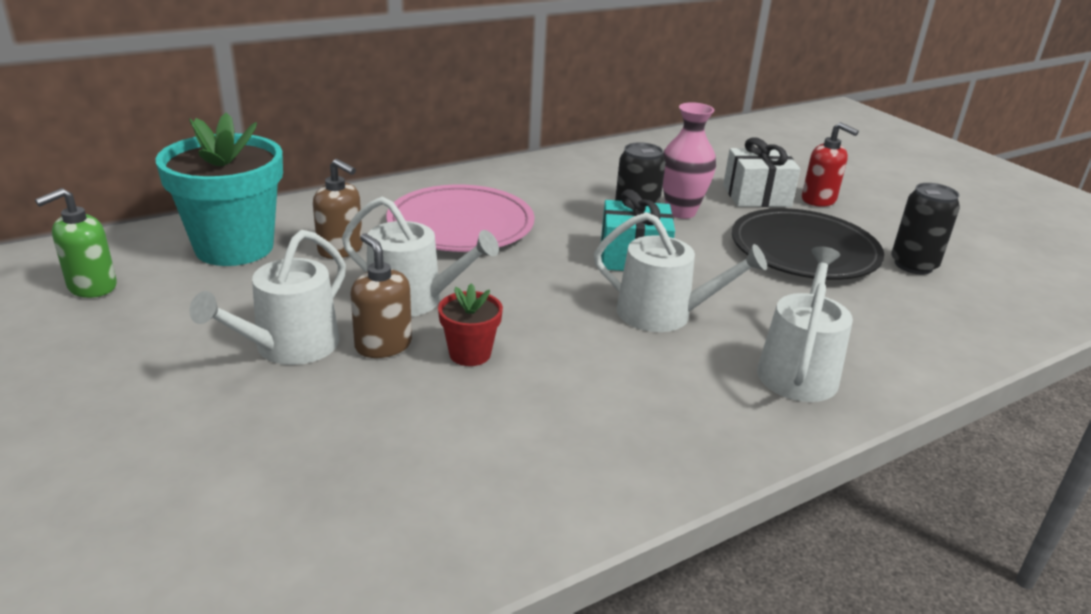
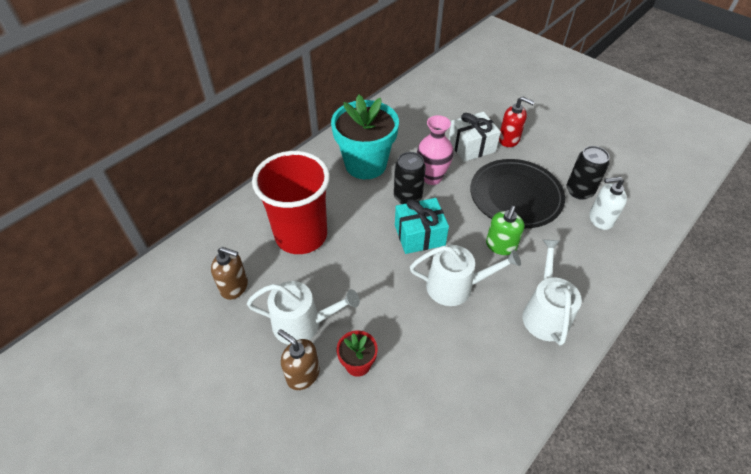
camera: 15 degrees left, 20 degrees up
green soap dispenser [35,188,117,298] -> green soap dispenser moved to [486,206,525,255]
turquoise flower pot [155,112,283,266] -> turquoise flower pot moved to [331,95,399,179]
white watering can [189,230,346,365] -> none
pink plate [386,185,535,252] -> red cup [252,151,330,254]
none -> white soap dispenser [589,177,627,230]

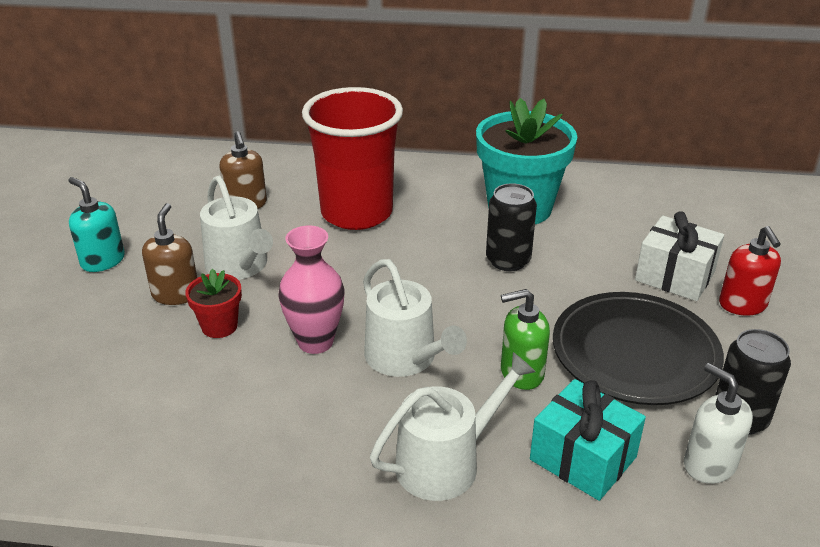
camera: 55 degrees right, 15 degrees down
turquoise gift [395,198,449,254] -> turquoise gift moved to [530,379,646,501]
pink vase [417,115,454,185] -> pink vase moved to [278,225,344,354]
none -> turquoise soap dispenser [68,177,125,272]

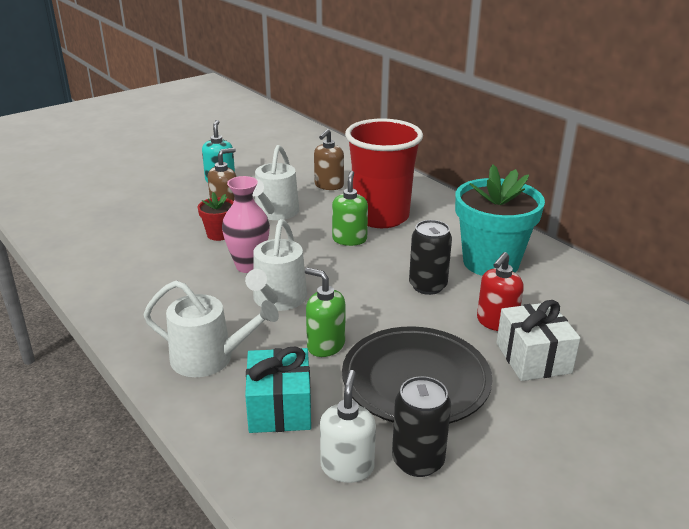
camera: 45 degrees right, 5 degrees down
red soap dispenser [719,226,781,316] -> red soap dispenser moved to [477,252,524,331]
none -> green soap dispenser [332,171,368,246]

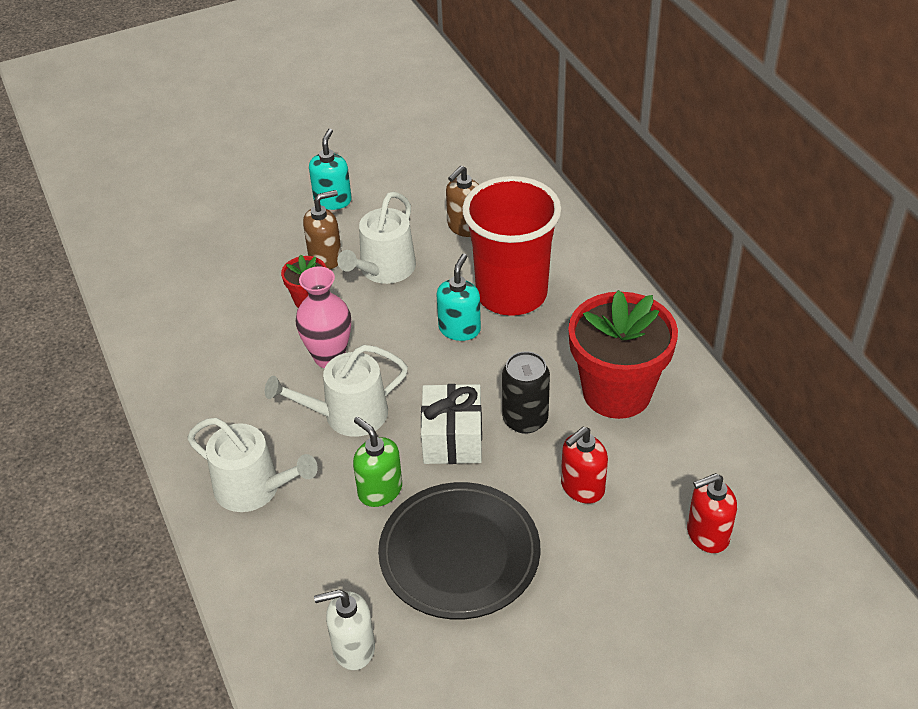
camera: 15 degrees right, 15 degrees up
white watering can [245,219,307,311] -> white watering can turned 45 degrees clockwise [265,345,408,437]
turquoise gift [245,347,311,433] -> none
white soap dispenser [320,370,376,483] -> white soap dispenser turned 120 degrees counterclockwise [314,589,375,670]
green soap dispenser [332,171,368,246] -> turquoise soap dispenser [436,254,481,341]
black can [392,376,451,477] -> none
turquoise flower pot [455,164,545,276] -> red flower pot [568,290,678,419]
white gift [496,300,580,381] -> white gift moved to [421,384,482,464]
none -> red soap dispenser [687,473,737,553]

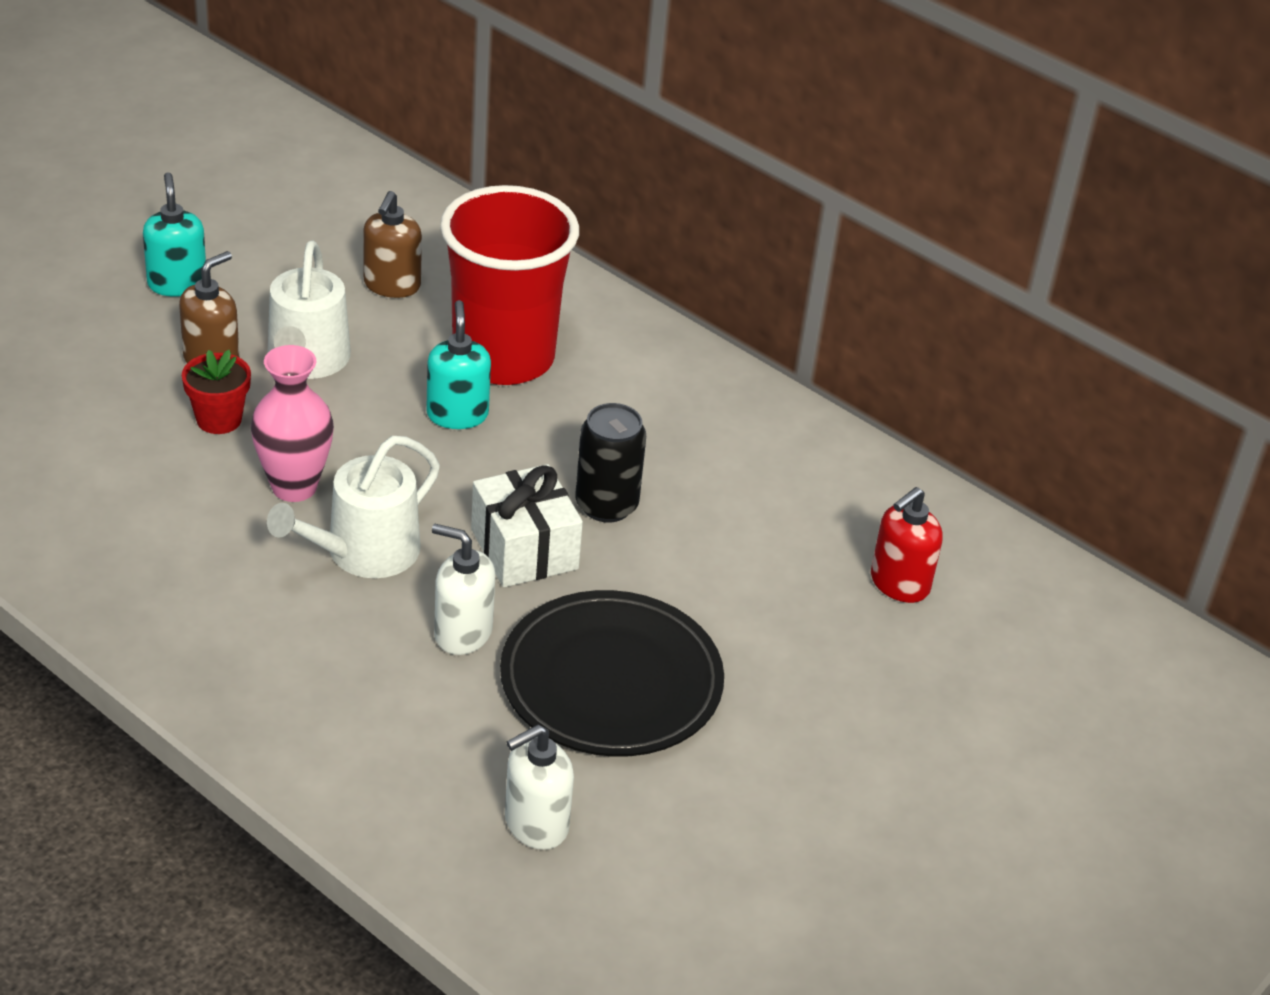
camera: 30 degrees left, 5 degrees down
white watering can [187,418,318,512] -> none
green soap dispenser [353,417,402,507] -> white soap dispenser [432,524,495,655]
red soap dispenser [561,427,608,504] -> none
red flower pot [568,290,678,419] -> none

